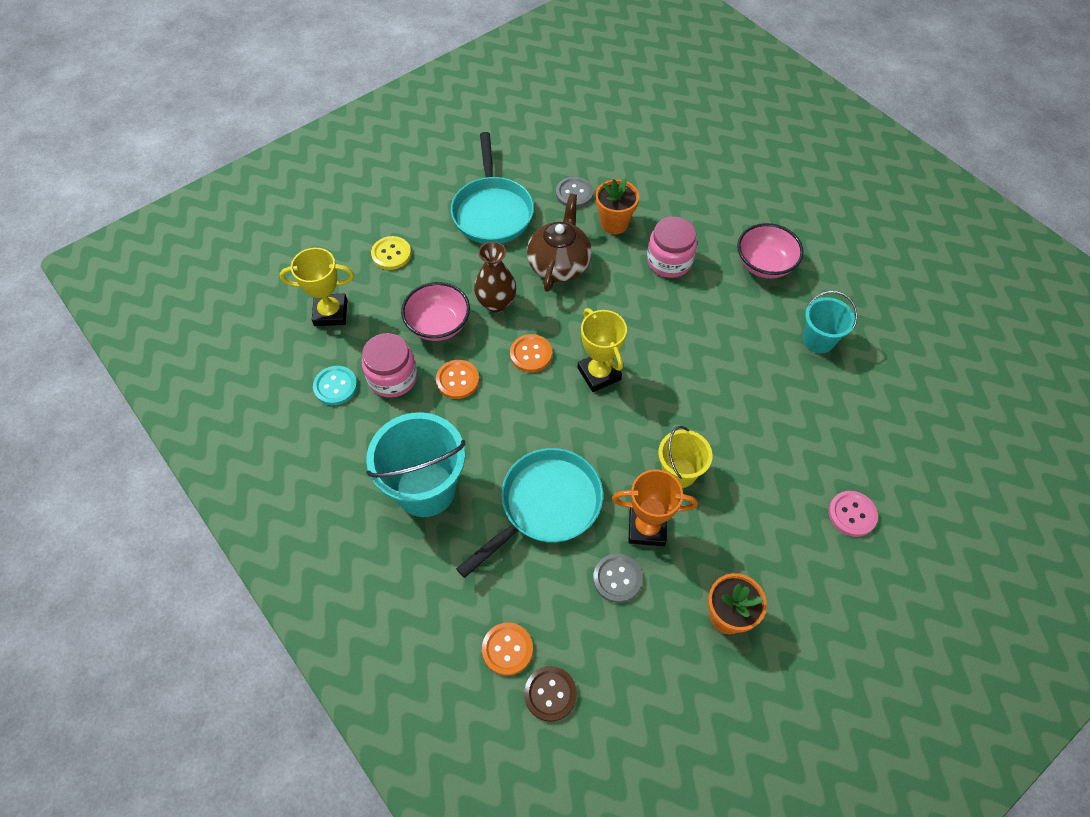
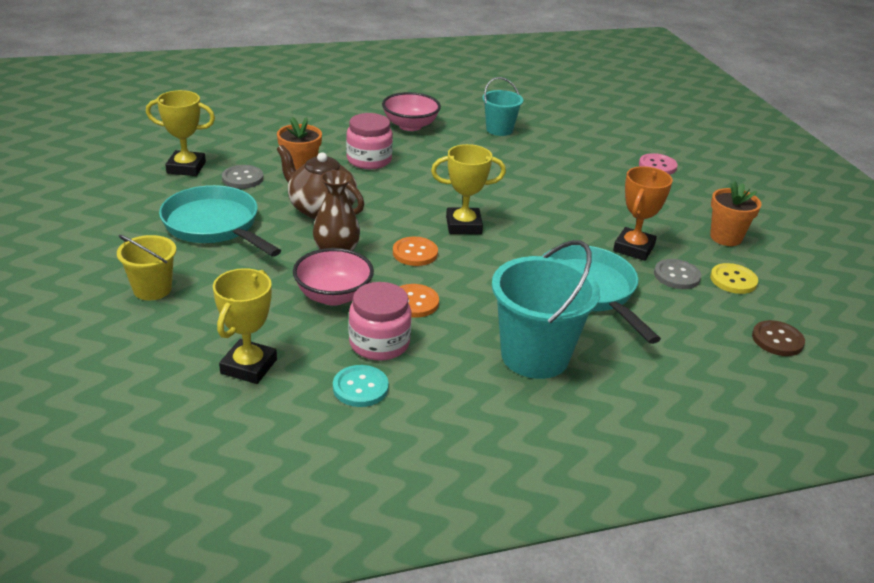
camera: 70 degrees left, 25 degrees down
yellow button [371,236,411,270] -> yellow button moved to [710,263,758,294]
turquoise pan [451,132,534,244] -> turquoise pan turned 150 degrees counterclockwise [159,185,281,257]
orange button [482,623,533,676] -> none
yellow bucket [658,426,713,488] -> yellow bucket moved to [117,235,176,300]
none -> yellow trophy [146,90,215,176]

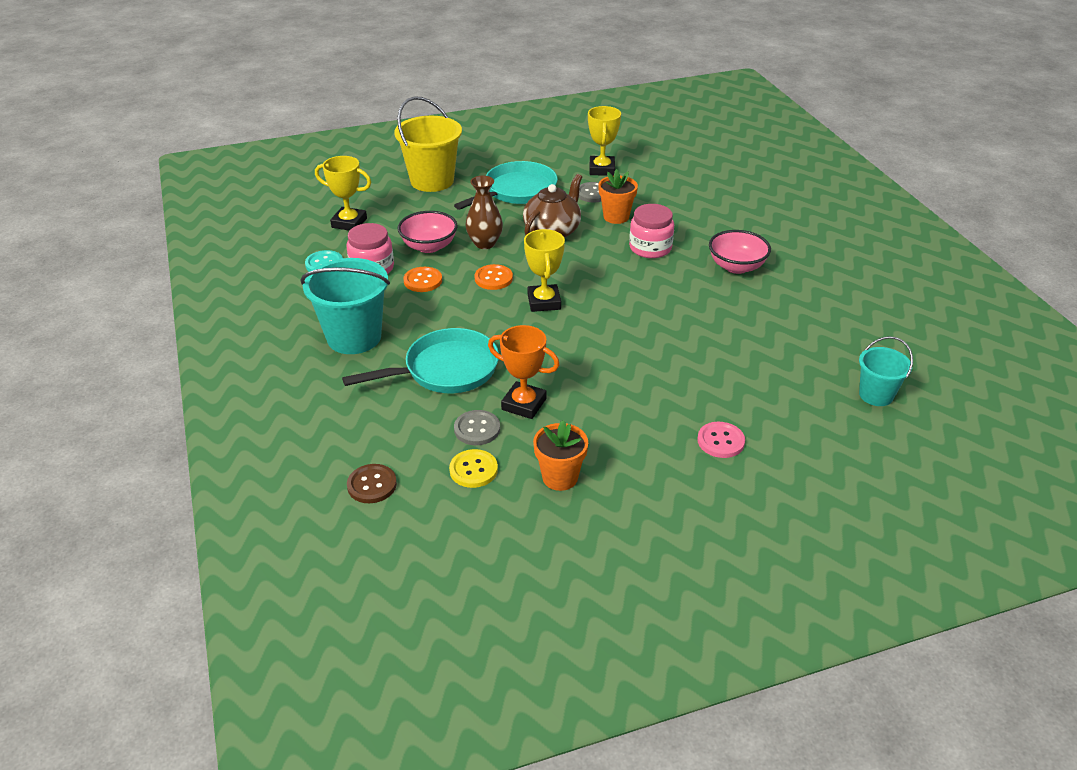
camera: 90 degrees right, 5 degrees up
yellow bucket [117,235,176,300] -> yellow bucket [394,96,462,192], size x1.74
turquoise bucket [482,77,523,136] -> turquoise bucket moved to [859,336,913,406]

